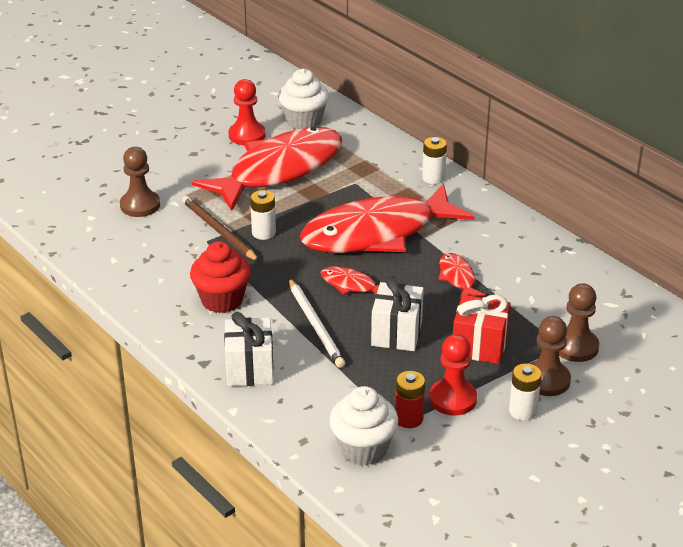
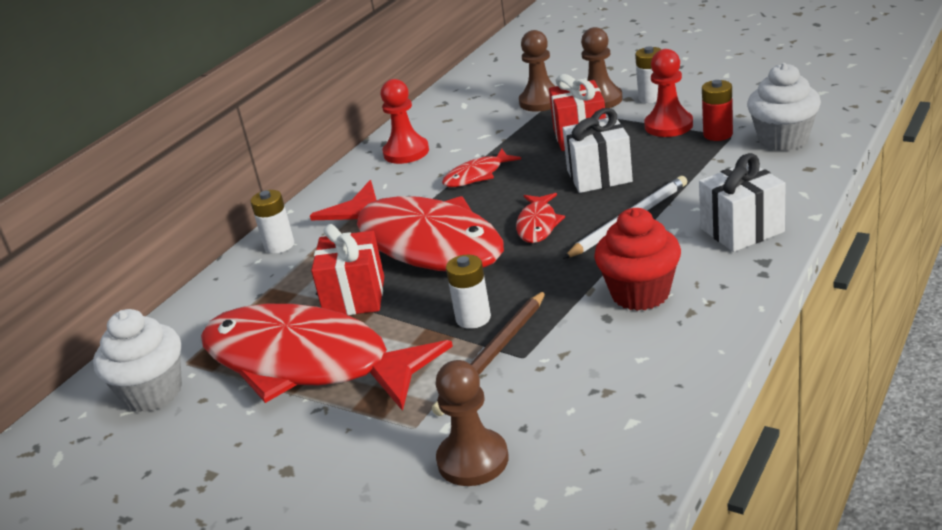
camera: 105 degrees left, 5 degrees down
red pawn [229,79,266,145] -> red pawn moved to [381,79,429,164]
none -> red gift [311,224,384,315]

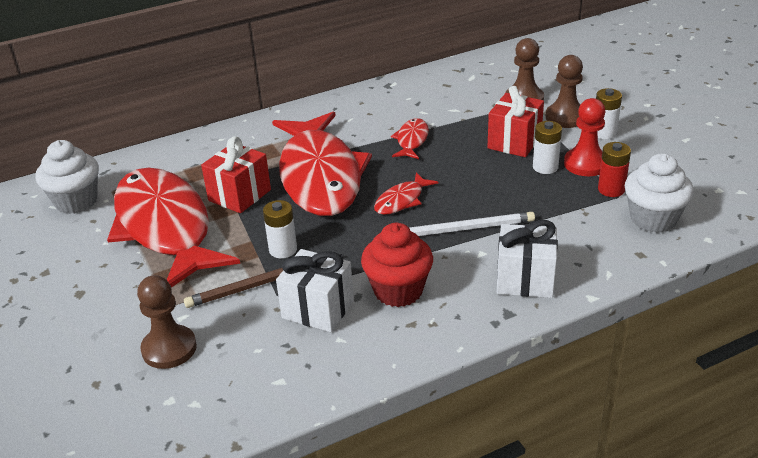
camera: 30 degrees right, 5 degrees up
white battery [251,190,294,254] -> white battery moved to [533,121,562,174]
red pawn [381,79,429,164] -> none
red fish [442,149,521,187] -> red fish turned 105 degrees clockwise [391,118,429,159]
white gift [562,108,633,193] -> white gift moved to [276,249,354,332]

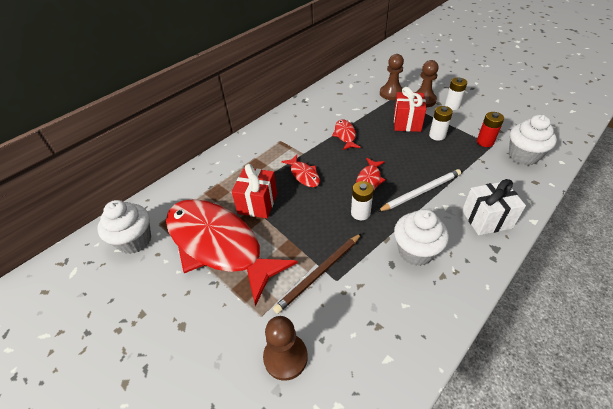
camera: 20 degrees left, 10 degrees up
white battery [263,200,297,258] -> white battery moved to [351,181,374,220]
red fish [272,111,372,216] -> red fish [281,155,320,187], size x0.40
white gift [276,249,354,332] -> none
red cupcake [361,223,433,307] -> white cupcake [394,209,449,266]
red pawn [564,98,606,176] -> none

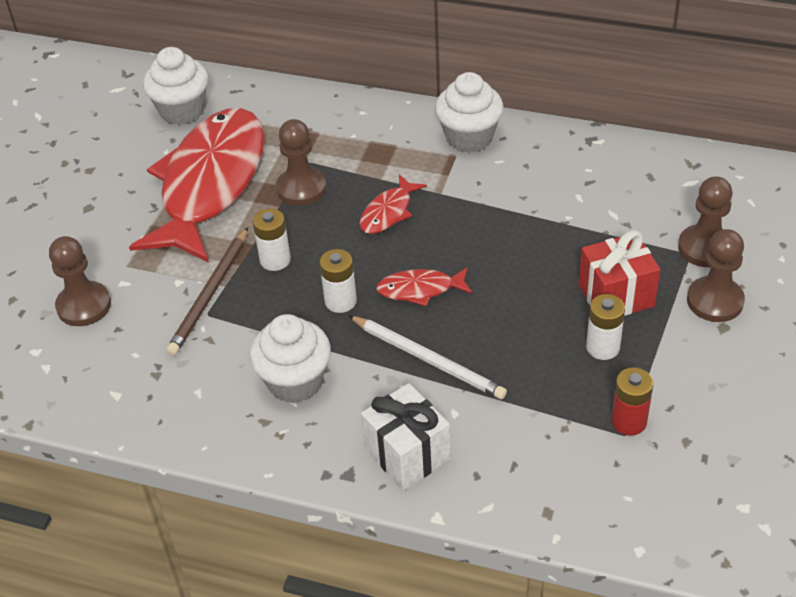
camera: 65 degrees right, 0 degrees up
red gift [232,164,277,218] -> brown pawn [276,119,326,206]
brown pencil [273,233,362,314] -> brown pencil turned 90 degrees counterclockwise [166,228,248,355]
red fish [332,119,361,150] -> none
white battery [445,78,467,110] -> white battery moved to [253,209,291,271]
white cupcake [509,115,557,165] -> white cupcake moved to [435,72,504,153]

